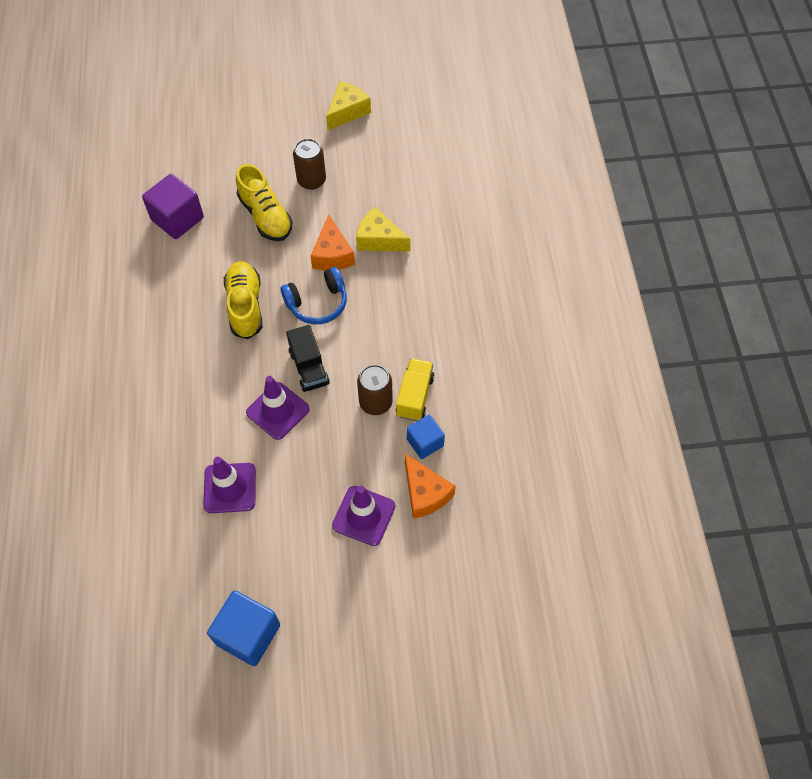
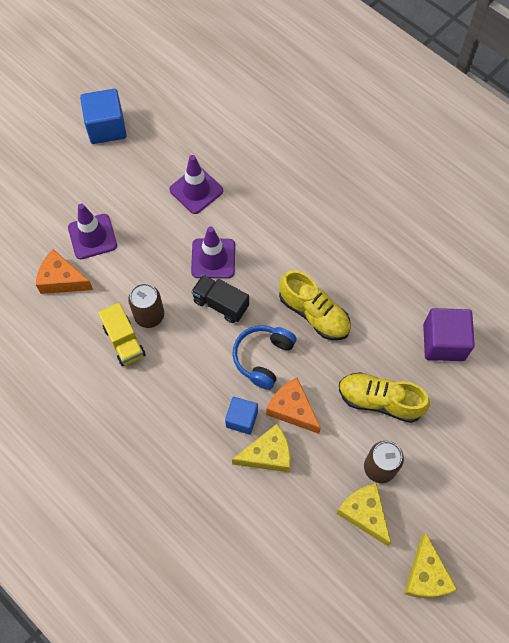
camera: 140 degrees right, 5 degrees up
blue cube [407,415,445,459] -> blue cube moved to [225,397,258,434]
none -> yellow cheese [336,483,391,546]

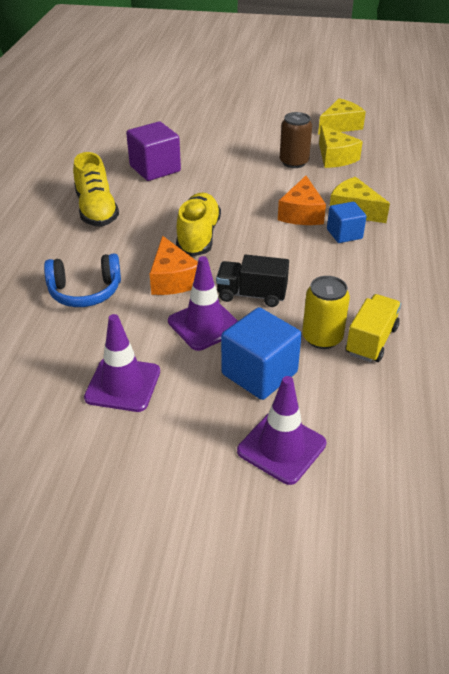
camera: 125 degrees left, 25 degrees down
orange cheese [36,249,93,294] -> orange cheese moved to [150,236,198,295]
blue cube [80,89,127,144] -> blue cube moved to [221,307,302,400]
brown can [128,283,164,328] -> yellow can [302,276,350,349]
black truck [191,275,249,323] -> black truck turned 105 degrees clockwise [216,255,289,307]
blue headphones [232,325,296,390] -> blue headphones moved to [44,254,121,307]
yellow cheese [336,483,391,546] -> yellow cheese turned 45 degrees counterclockwise [319,125,363,168]
yellow shoe [339,372,430,423] -> yellow shoe moved to [73,152,119,227]

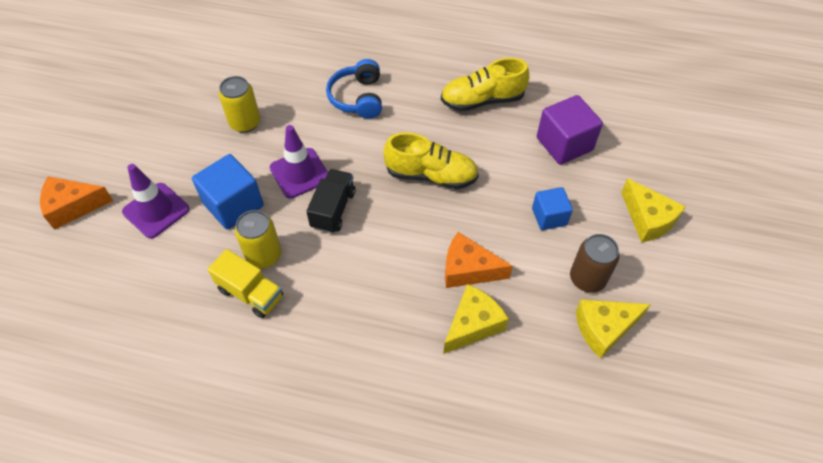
camera: 95 degrees right, 15 degrees up
purple traffic cone [84,314,160,412] -> yellow can [219,76,260,133]
orange cheese [150,236,198,295] -> orange cheese moved to [40,176,113,230]
yellow cheese [318,98,366,135] -> yellow cheese moved to [621,178,686,243]
blue cube [327,202,367,243] -> blue cube moved to [532,187,573,230]

